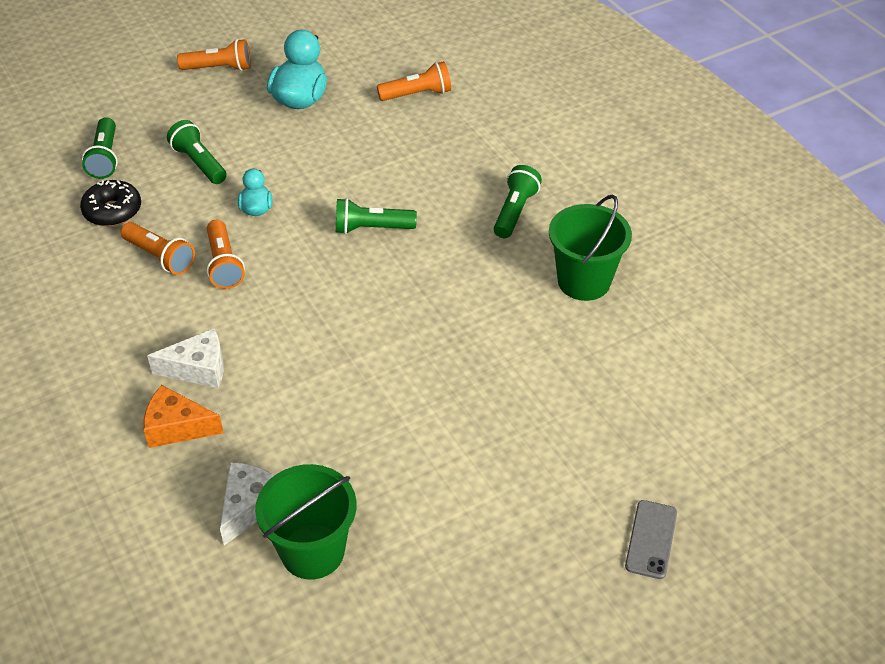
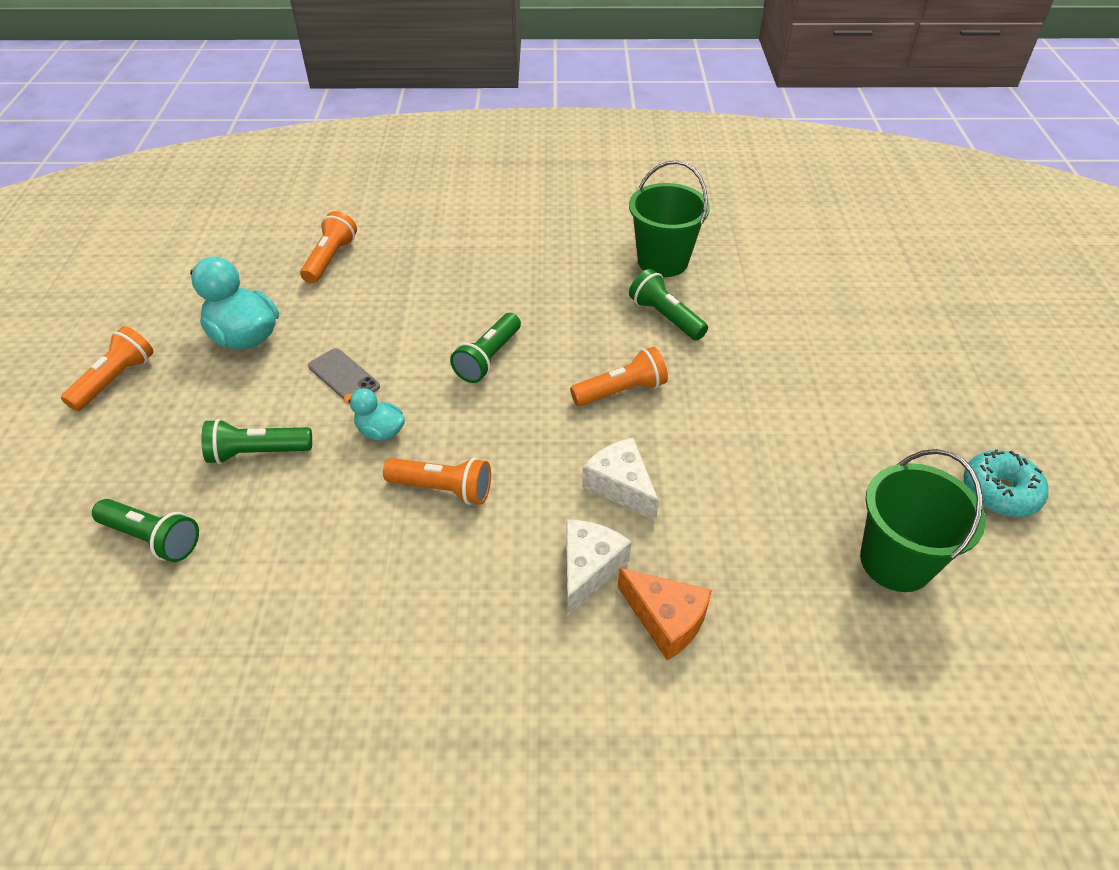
camera: 60 degrees left, 0 degrees up
black donut [80,180,141,227] -> none
orange flashlight [121,222,195,275] -> orange flashlight moved to [570,347,668,406]
orange cheese [143,385,224,448] -> orange cheese turned 90 degrees counterclockwise [618,568,712,660]
white cheese [220,462,275,546] -> white cheese moved to [582,438,659,521]
green flashlight [494,165,542,238] -> green flashlight moved to [629,269,708,340]
grey phone [625,500,677,579] -> grey phone moved to [308,348,380,399]
none -> turquoise donut [963,449,1049,517]

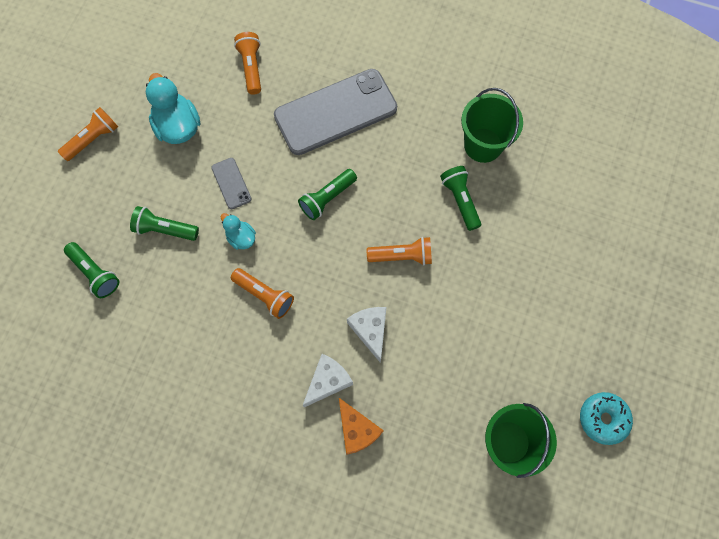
camera: 20 degrees right, 25 degrees up
orange flashlight [300,211,357,284] -> orange flashlight turned 45 degrees counterclockwise [234,32,261,95]
none -> grey phone [274,69,397,155]

